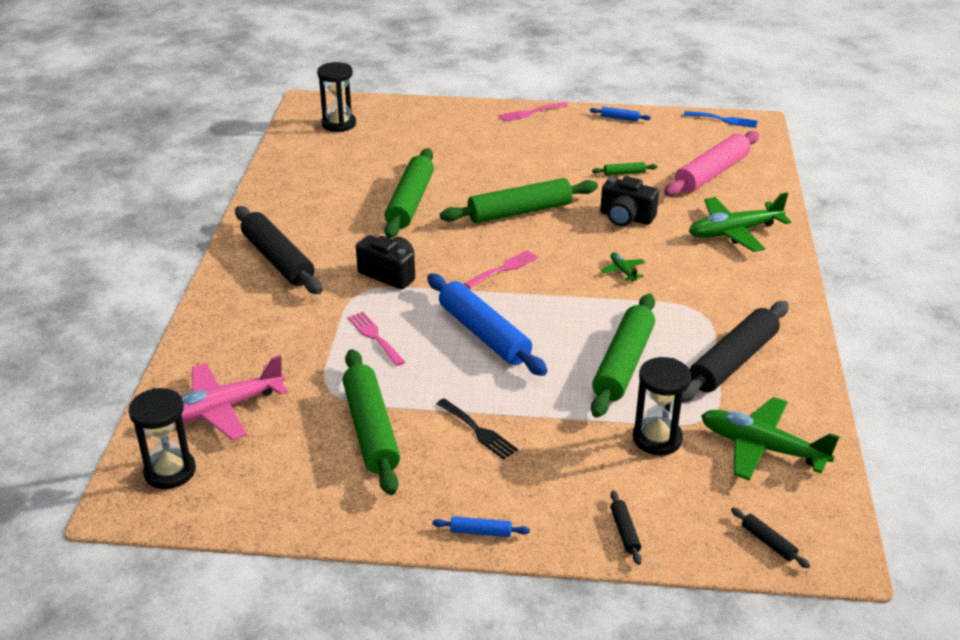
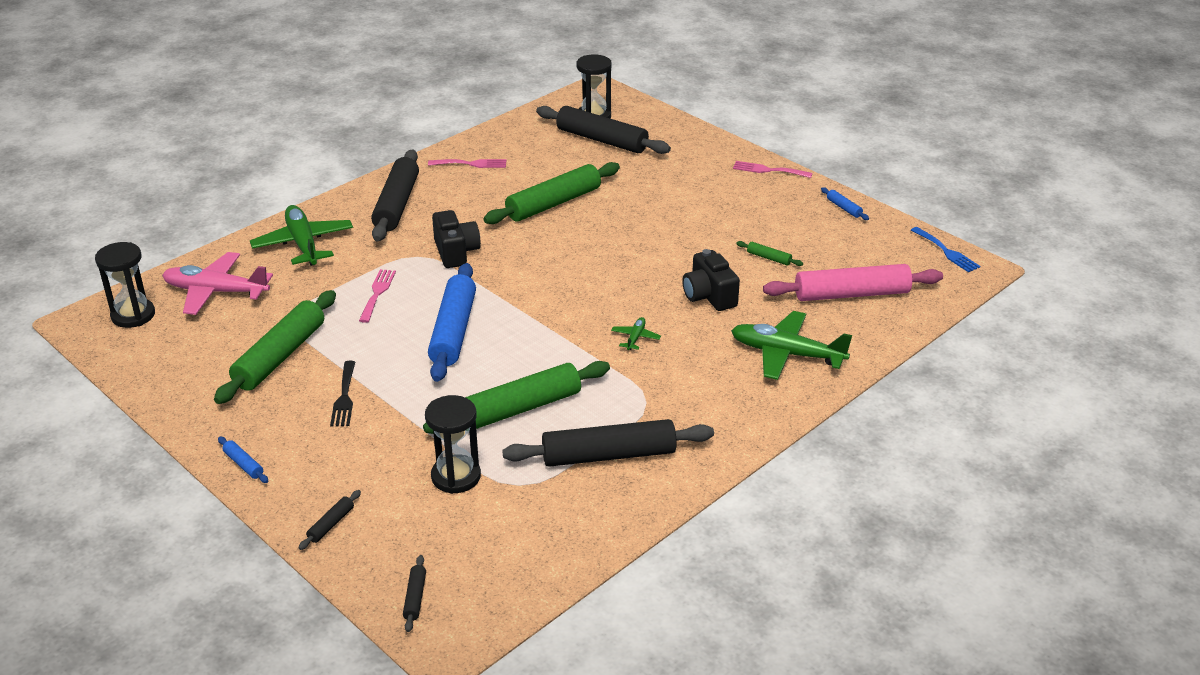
camera: 40 degrees right, 0 degrees up
green rolling pin [440,178,598,223] -> none
pink fork [464,250,539,288] -> pink fork moved to [428,159,506,168]
green plane [701,397,840,481] -> green plane moved to [250,205,353,266]
none -> black rolling pin [536,106,671,154]

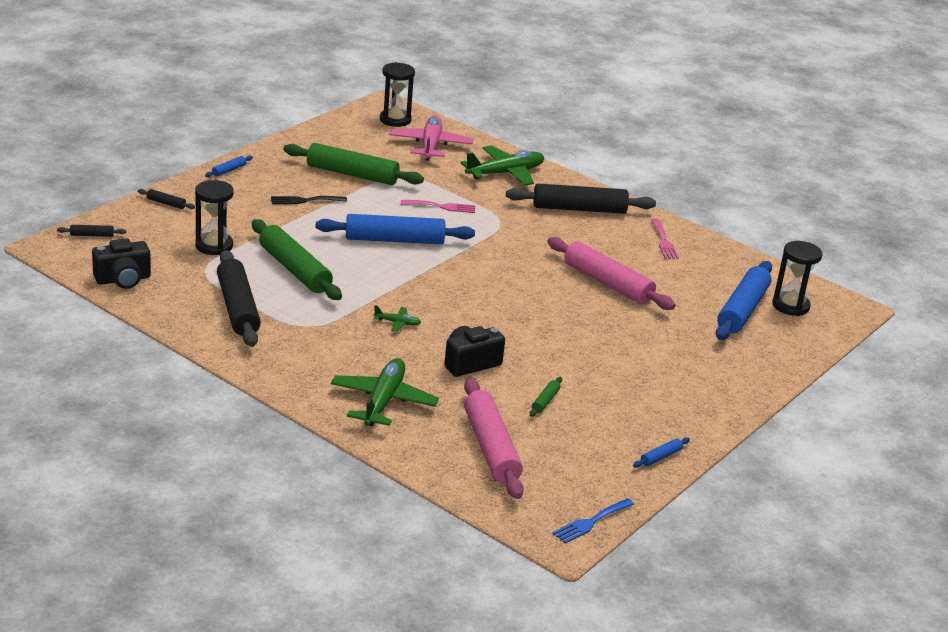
camera: 80 degrees right, 5 degrees down
black camera [432,210,481,268] -> black camera moved to [92,238,151,289]
green rolling pin [483,162,620,224] -> pink rolling pin [547,237,675,310]
black rolling pin [536,106,671,154] -> blue rolling pin [716,261,772,340]
pink fork [733,161,812,178] -> none

